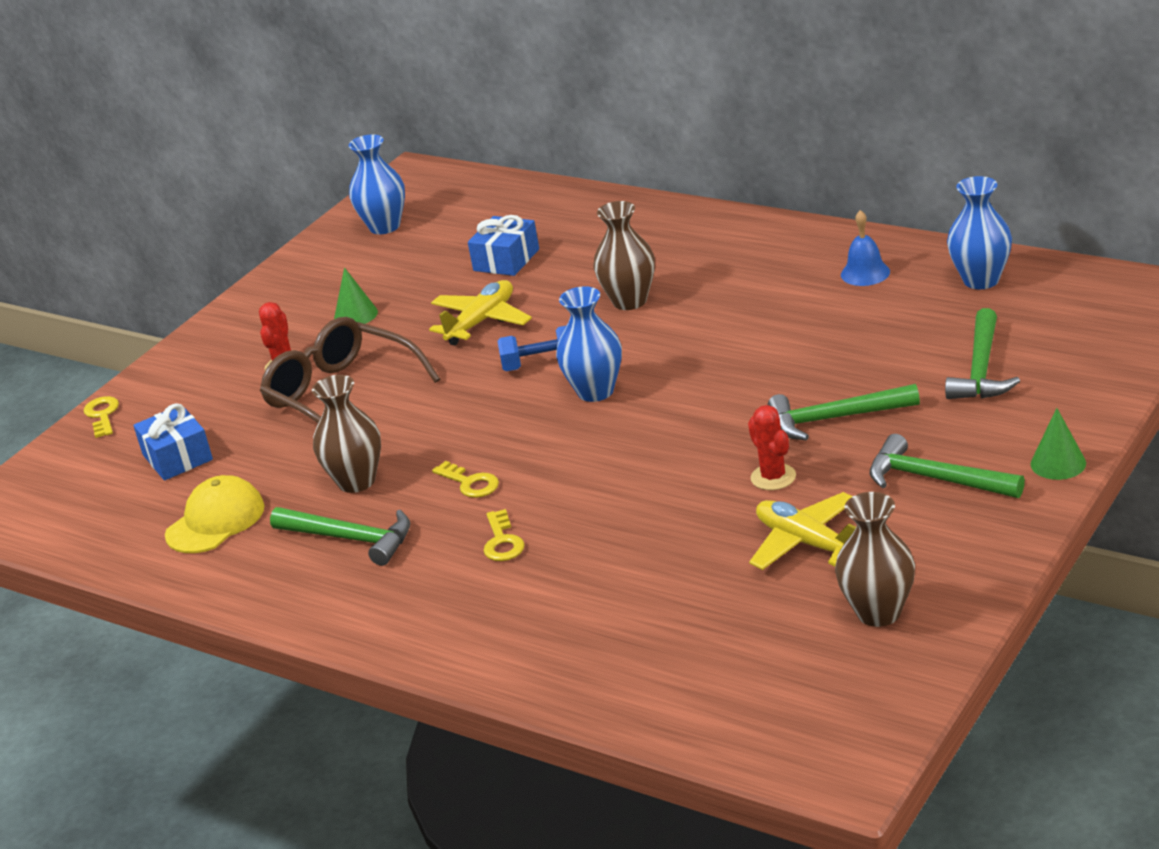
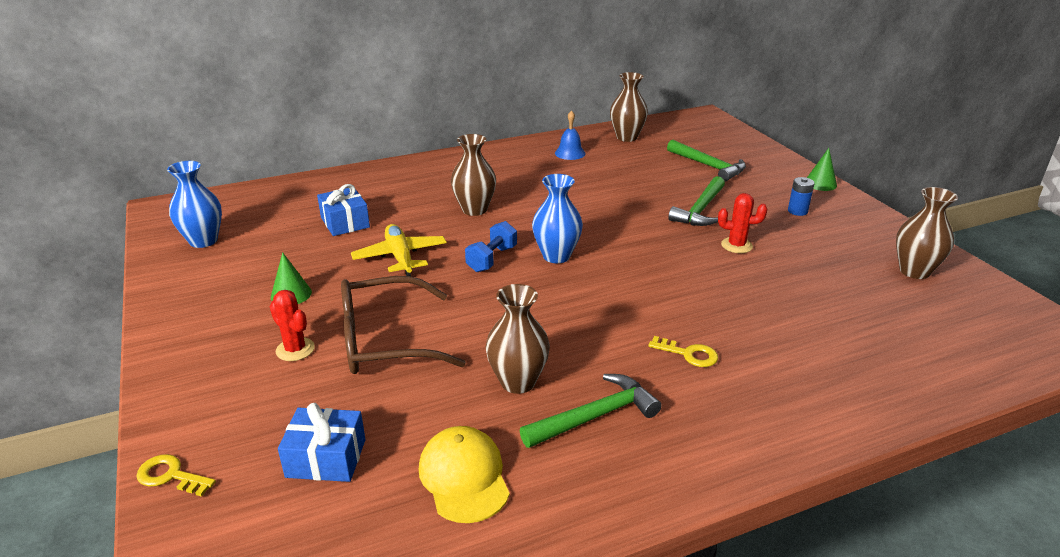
camera: 60 degrees left, 0 degrees up
yellow key [432,461,499,498] -> none
yellow plane [749,492,856,570] -> none
green hammer [870,434,1025,498] -> blue battery [788,177,815,216]
blue vase [947,176,1012,289] -> brown vase [610,72,648,142]

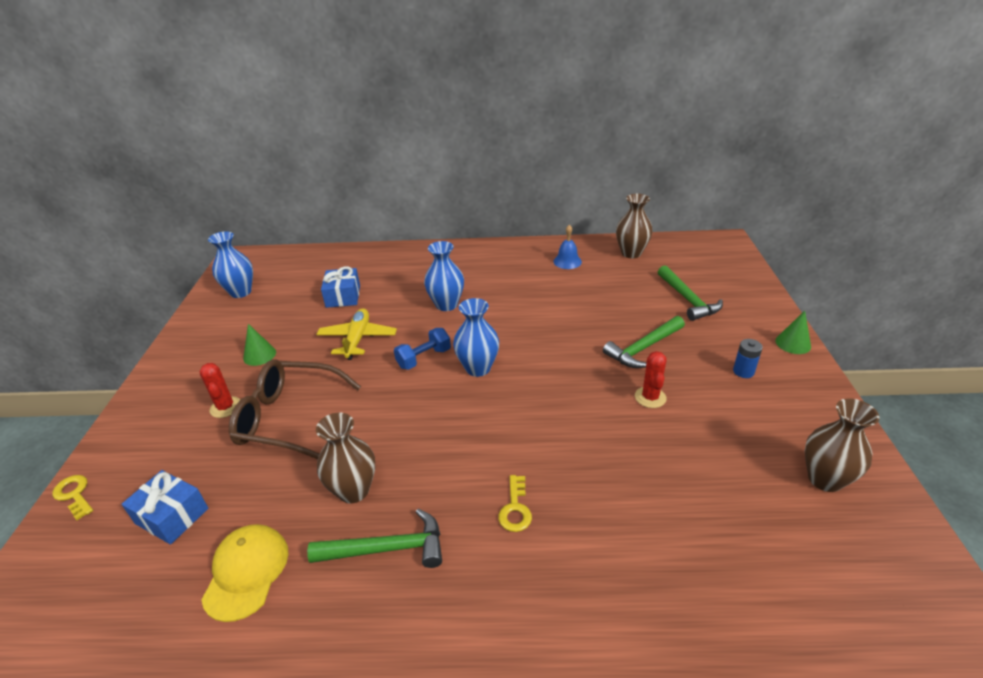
camera: 25 degrees right, 5 degrees up
brown vase [451,134,496,216] -> blue vase [424,241,464,311]
yellow key [648,336,718,367] -> yellow key turned 45 degrees clockwise [498,475,532,532]
red cactus [718,193,767,253] -> red cactus turned 60 degrees clockwise [635,351,667,408]

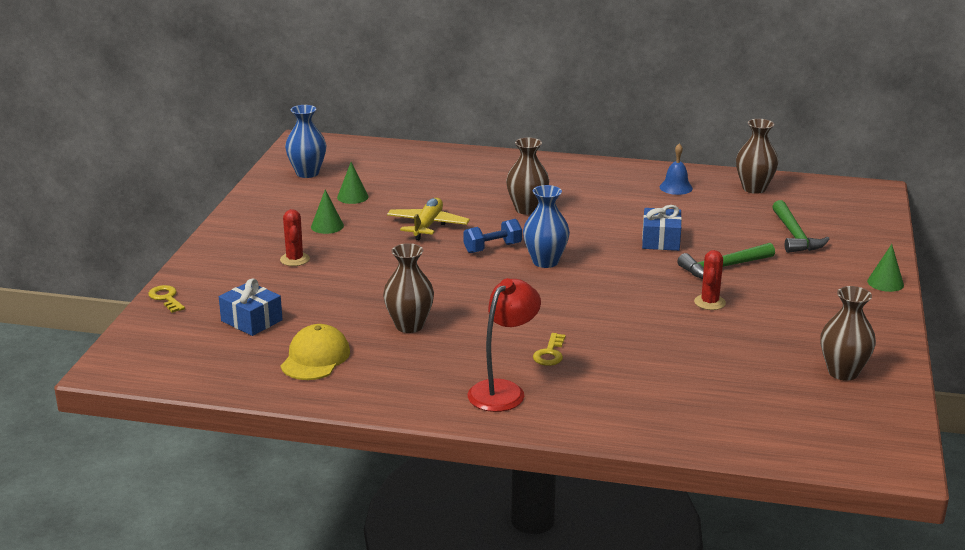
camera: 10 degrees right, 10 degrees down
brown glasses [229,359,361,459] -> none
green hammer [307,509,442,568] -> none
blue gift [321,266,360,308] -> blue gift moved to [642,205,682,251]
blue vase [424,241,464,311] -> brown vase [506,137,549,215]
blue battery [733,339,763,378] -> none
none -> green cone [337,162,369,204]
none -> red lamp [468,278,541,412]

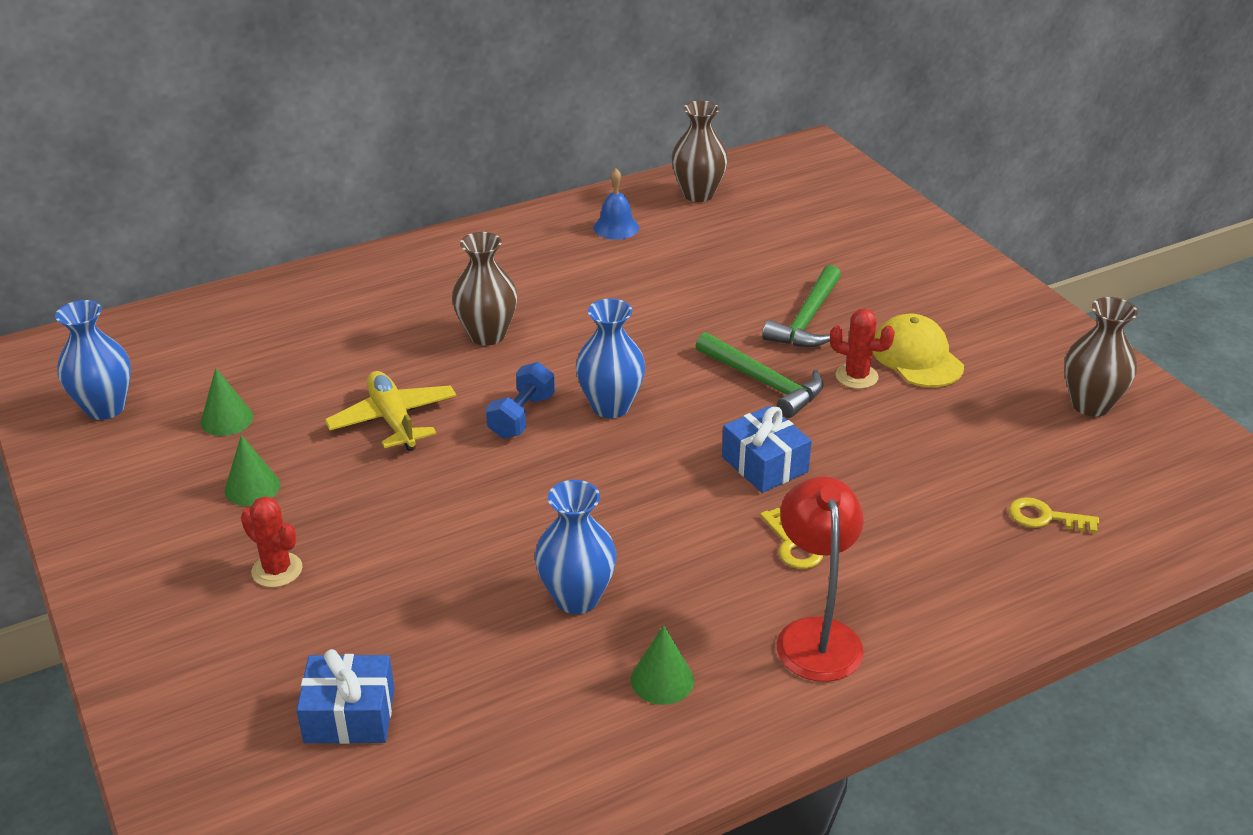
camera: 40 degrees left, 10 degrees up
yellow key [148,285,185,313] -> yellow key moved to [1009,497,1099,533]
yellow cap [281,324,350,380] -> yellow cap moved to [872,314,964,387]
brown vase [383,243,434,333] -> blue vase [535,480,617,614]
blue gift [642,205,682,251] -> blue gift moved to [722,406,812,493]
red cactus [694,250,726,310] -> red cactus turned 45 degrees counterclockwise [830,309,895,389]
green hammer [772,200,829,253] -> green hammer moved to [696,332,824,418]
green cone [867,244,904,292] -> green cone moved to [631,625,694,705]

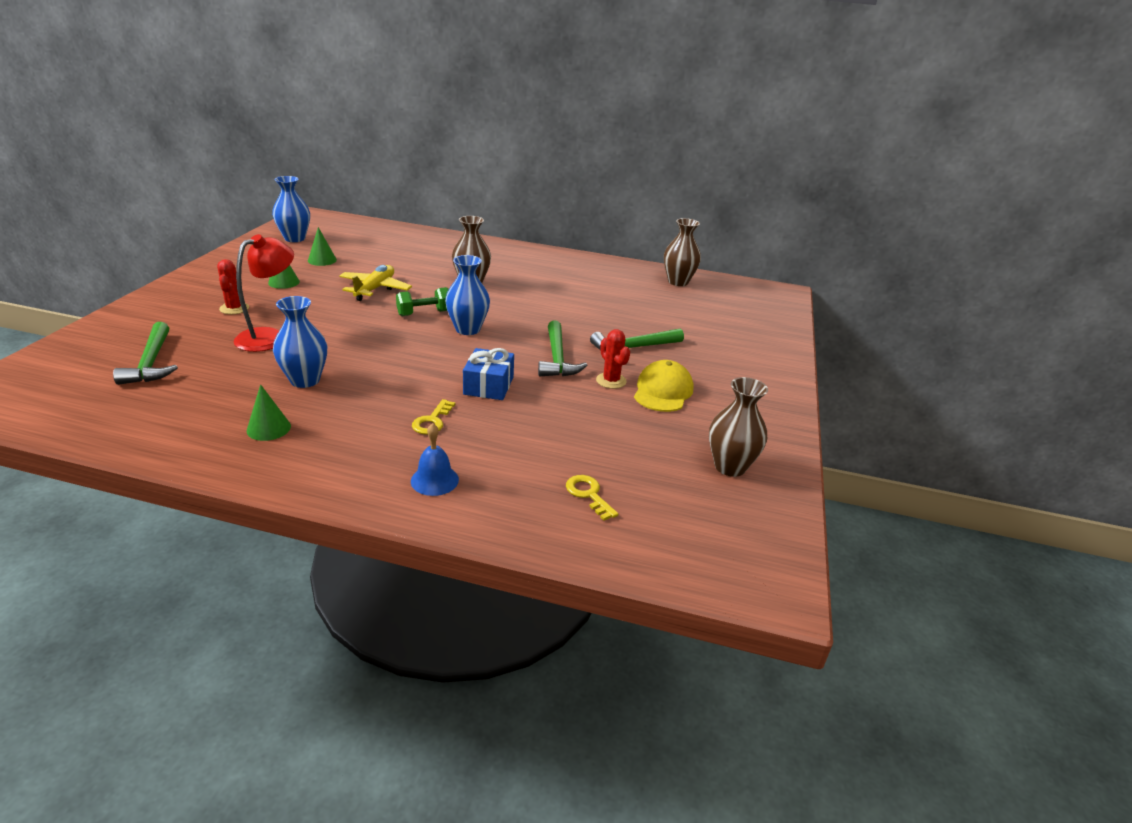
camera: 40 degrees right, 5 degrees down
blue gift [297,649,394,744] -> green hammer [113,322,178,385]
blue dumbbell [486,362,555,438] -> green dumbbell [396,287,449,316]
blue bell [594,169,639,240] -> blue bell moved to [411,423,459,496]
red lamp [777,476,864,682] -> red lamp moved to [234,234,294,352]

